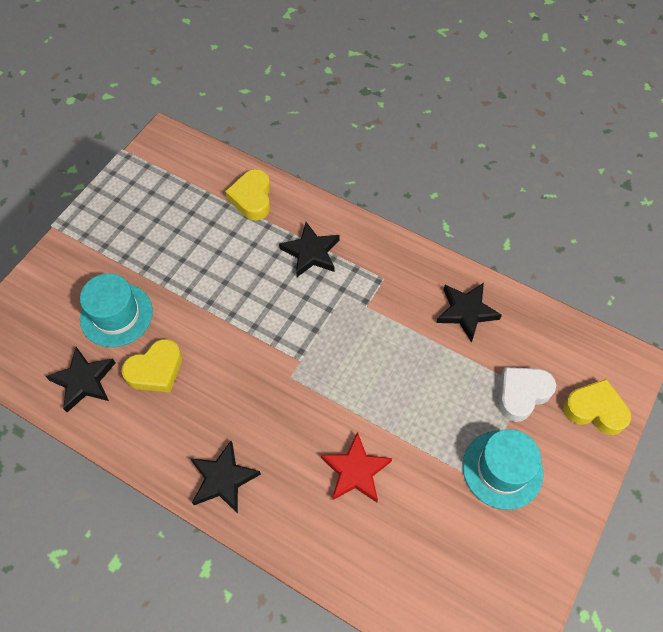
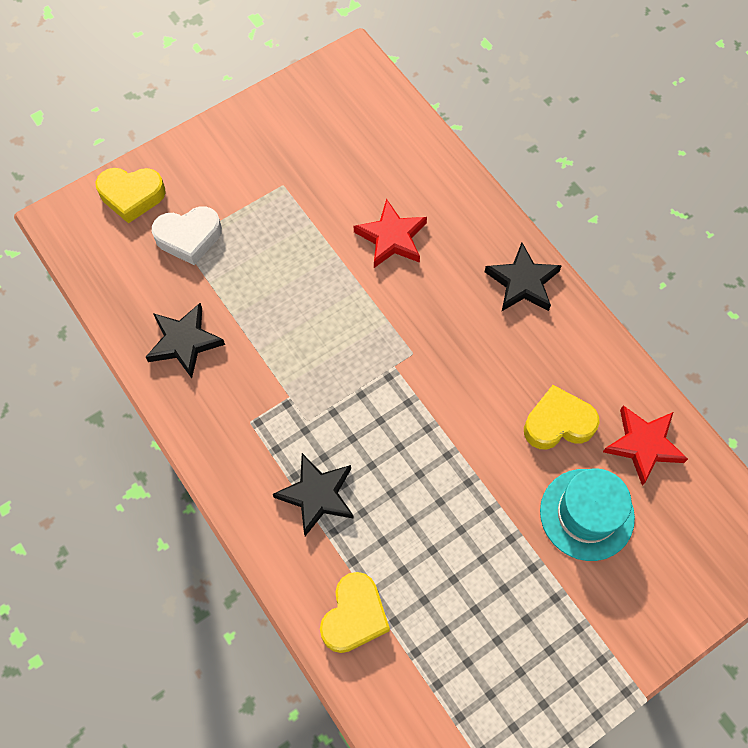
camera: 155 degrees left, 5 degrees up
black star [45,347,116,412] -> red star [603,405,688,486]
turquoise hat [463,429,544,510] -> none
yellow heart [563,379,631,435] -> yellow heart turned 45 degrees counterclockwise [95,168,166,223]

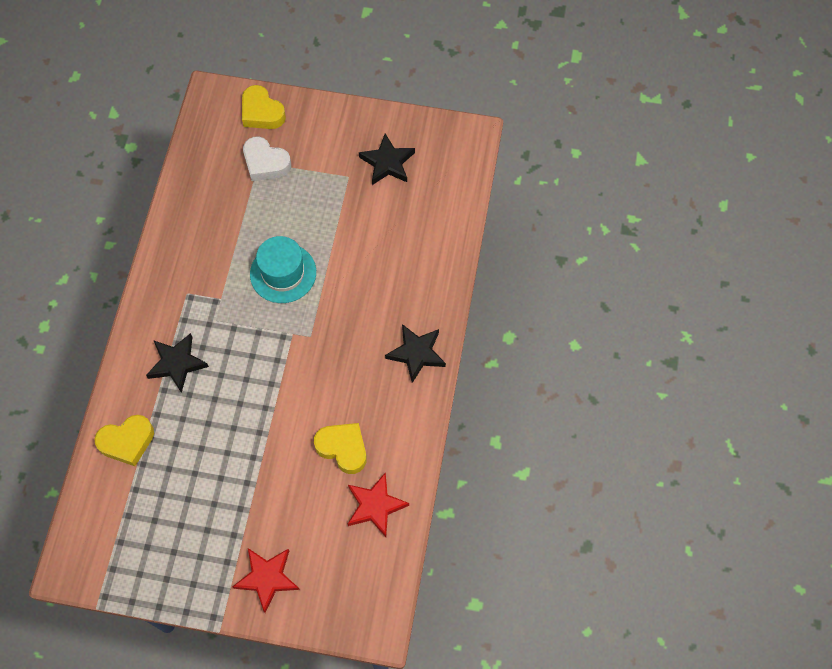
camera: 45 degrees right, 0 degrees up
black star [146,303,225,378] -> black star moved to [359,133,415,185]
red star [354,199,427,268] -> red star moved to [232,548,300,613]
turquoise hat [540,469,635,561] -> turquoise hat moved to [250,236,316,303]

